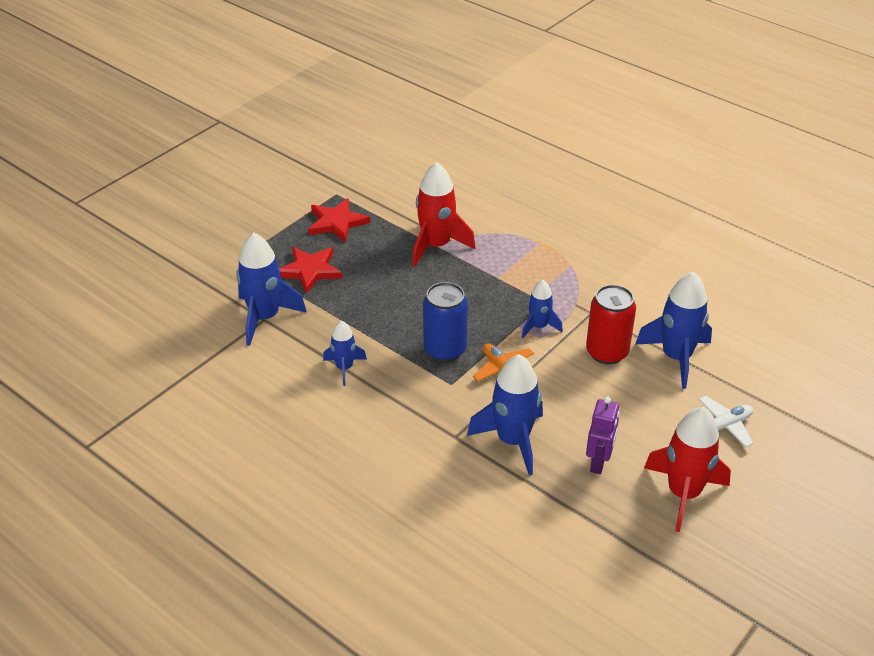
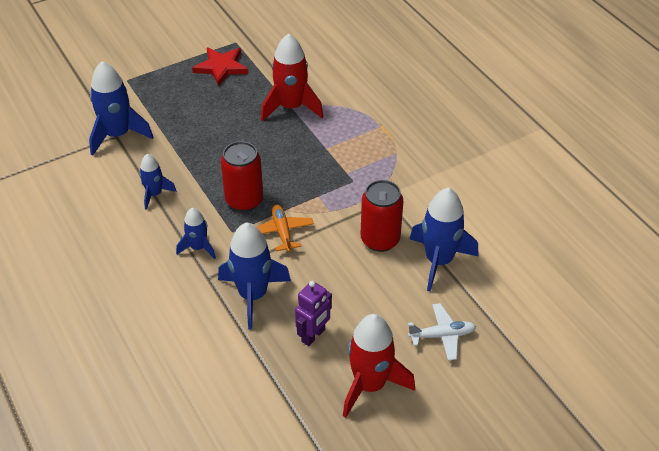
camera: 20 degrees right, 5 degrees up
red star [279,247,342,294] -> none
blue can [423,282,468,362] -> red can [221,141,263,212]
blue rocket [522,280,563,338] -> blue rocket moved to [176,208,216,259]

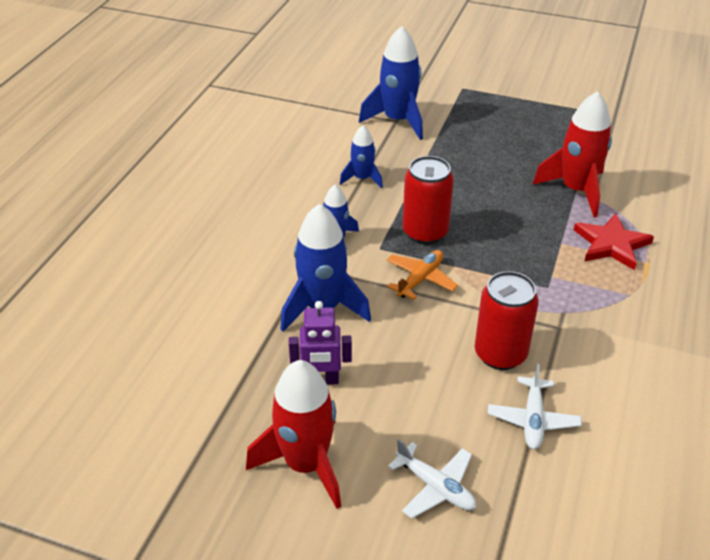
camera: 50 degrees right, 5 degrees down
red star [192,47,249,86] -> red star moved to [574,213,654,270]
blue rocket [410,188,478,292] -> white plane [488,363,582,449]

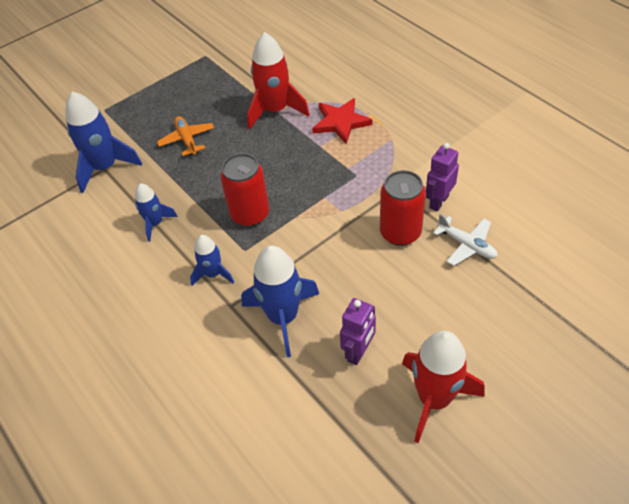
camera: 55 degrees left, 10 degrees up
orange plane [387,250,458,300] -> orange plane moved to [157,116,214,156]
white plane [388,439,476,519] -> none
none -> purple robot [426,143,459,211]

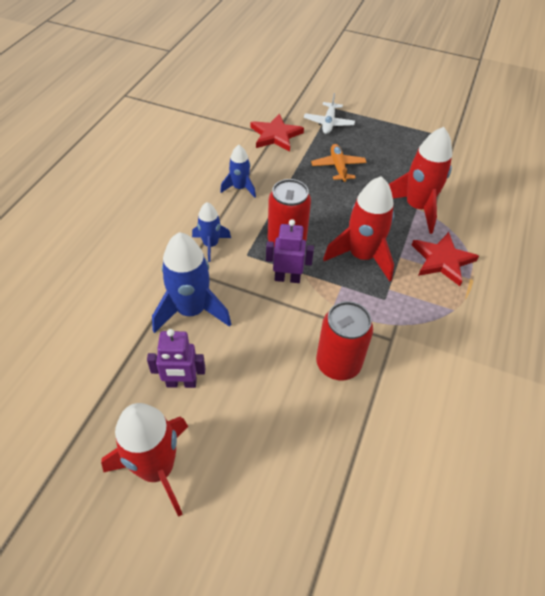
camera: 55 degrees right, 0 degrees up
blue rocket [65,91,142,193] -> red star [251,114,304,152]
orange plane [157,116,214,156] -> orange plane turned 45 degrees counterclockwise [311,144,367,182]
purple robot [426,143,459,211] -> purple robot moved to [266,219,314,283]
white plane [433,214,498,266] -> white plane moved to [304,93,355,134]
none -> red rocket [323,176,394,282]

